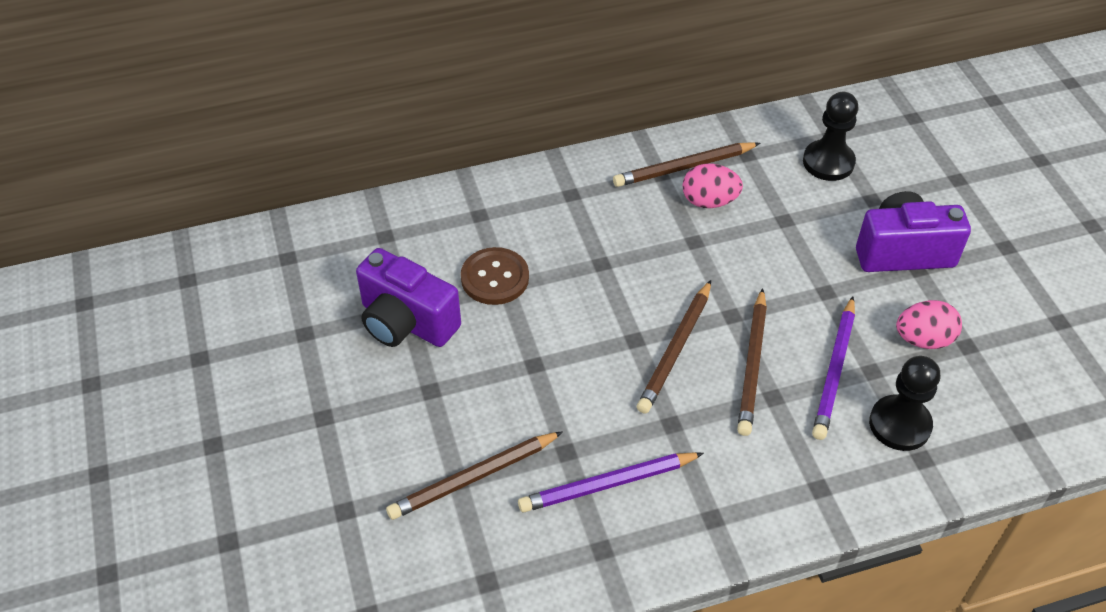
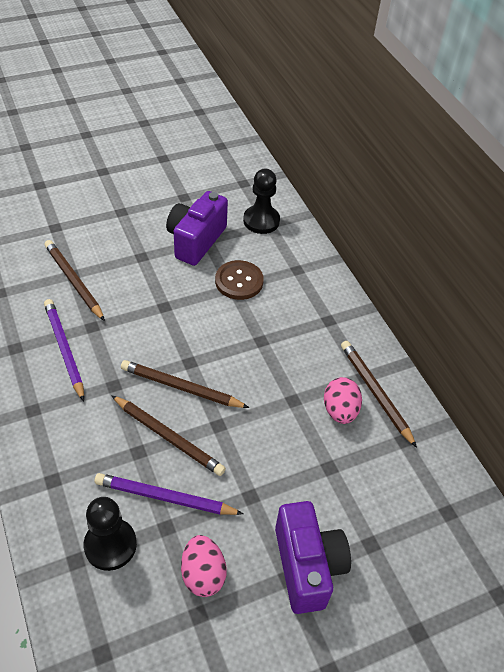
camera: 80 degrees right, 0 degrees up
brown pencil [737,288,767,436] -> brown pencil turned 150 degrees counterclockwise [111,395,226,476]
black pawn [803,92,858,181] -> black pawn moved to [243,169,280,234]

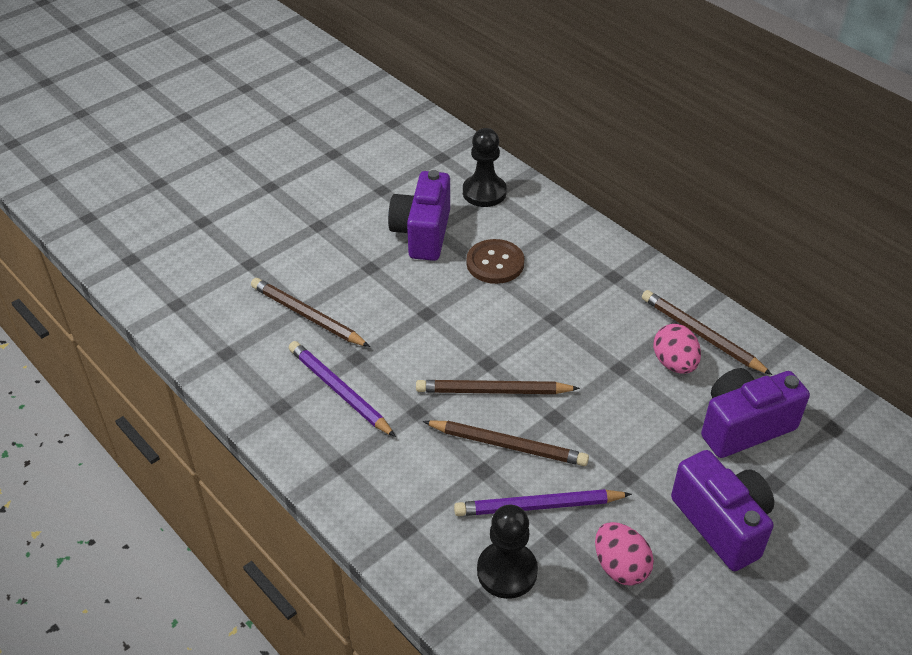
camera: 15 degrees left, 5 degrees down
none -> purple camera [701,368,810,458]

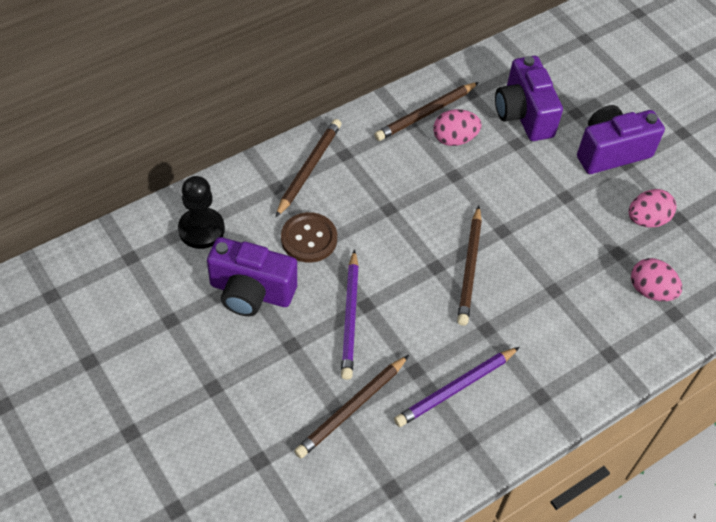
camera: 85 degrees left, 10 degrees up
brown pencil [423,420,589,466] -> brown pencil moved to [276,119,342,217]
purple pencil [454,489,632,516] -> purple pencil moved to [341,249,359,380]
black pawn [477,505,538,599] -> pink egg [631,258,682,301]

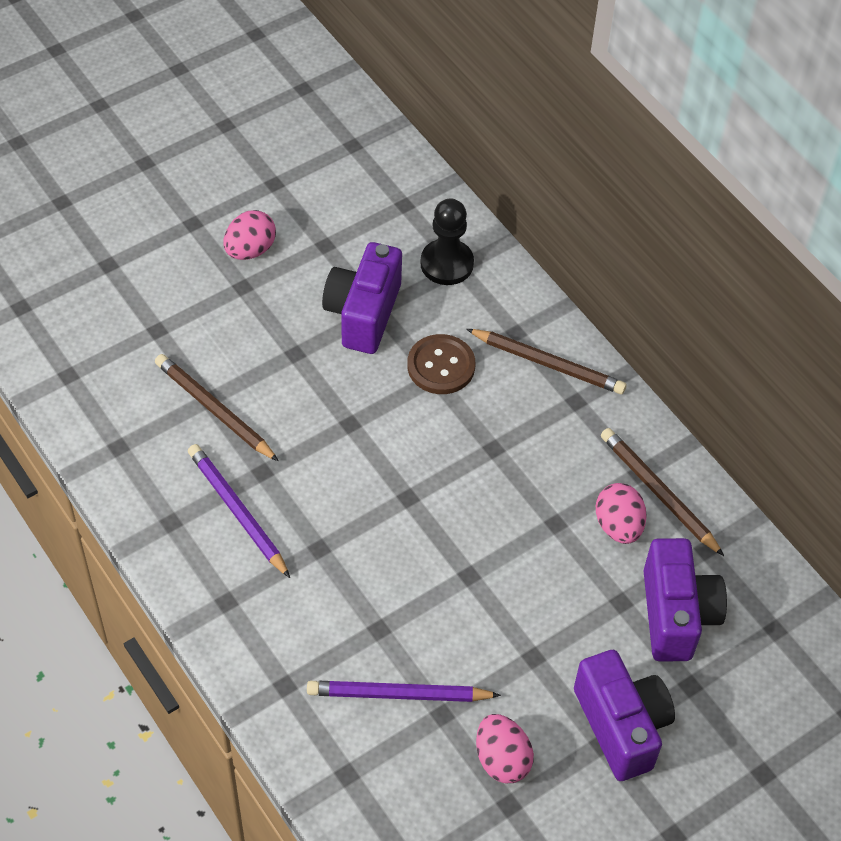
camera: 90 degrees right, 0 degrees up
purple pencil [341,249,359,380] -> purple pencil moved to [307,681,501,702]
brown pencil [457,206,482,326] -> none
purple camera [495,56,563,141] -> purple camera turned 105 degrees clockwise [644,538,727,661]
pink egg [631,258,682,301] -> pink egg moved to [224,210,276,260]

